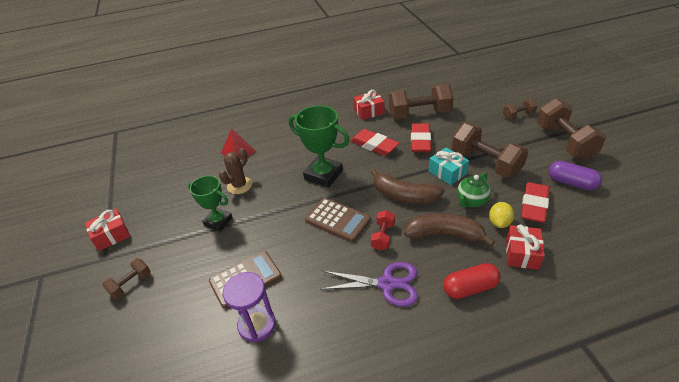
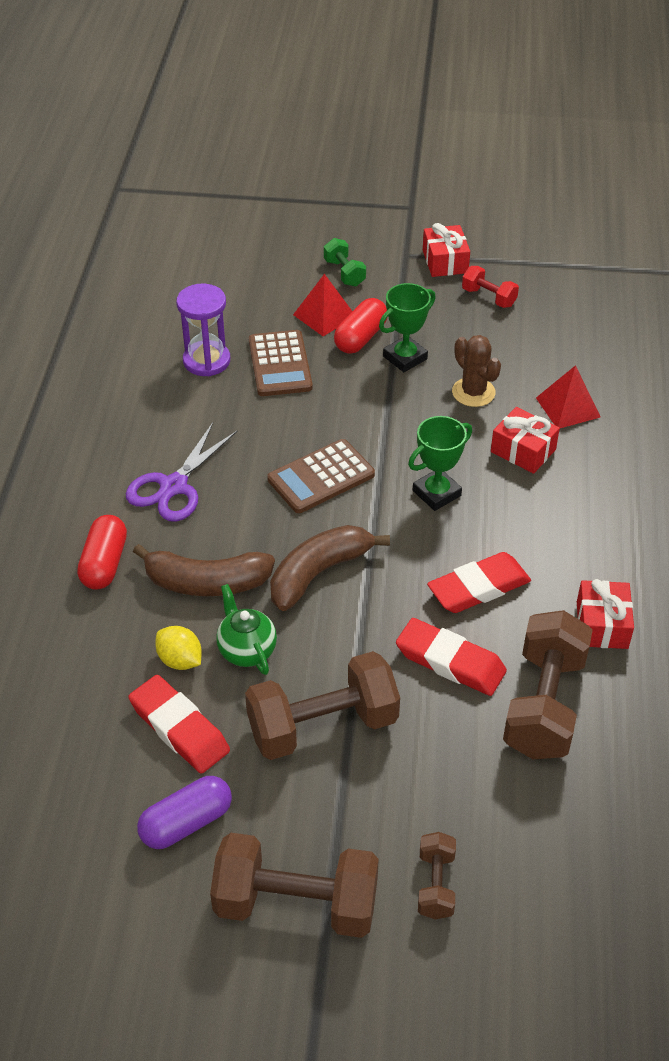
camera: 110 degrees right, 5 degrees up
brown dumbbell [103,258,151,299] -> green dumbbell [324,238,366,287]
green trophy [289,105,350,188] -> green trophy [408,416,472,511], size x0.66
red dumbbell [371,210,395,250] -> red dumbbell moved to [462,266,519,308]
brown banana [404,213,495,246] -> brown banana turned 60 degrees clockwise [133,544,275,596]
turquoise gift [429,148,469,185] -> none
red gift [506,224,545,270] -> red gift moved to [491,407,560,474]
none -> red pyramid [293,274,352,336]
none -> red capsule [334,298,387,354]

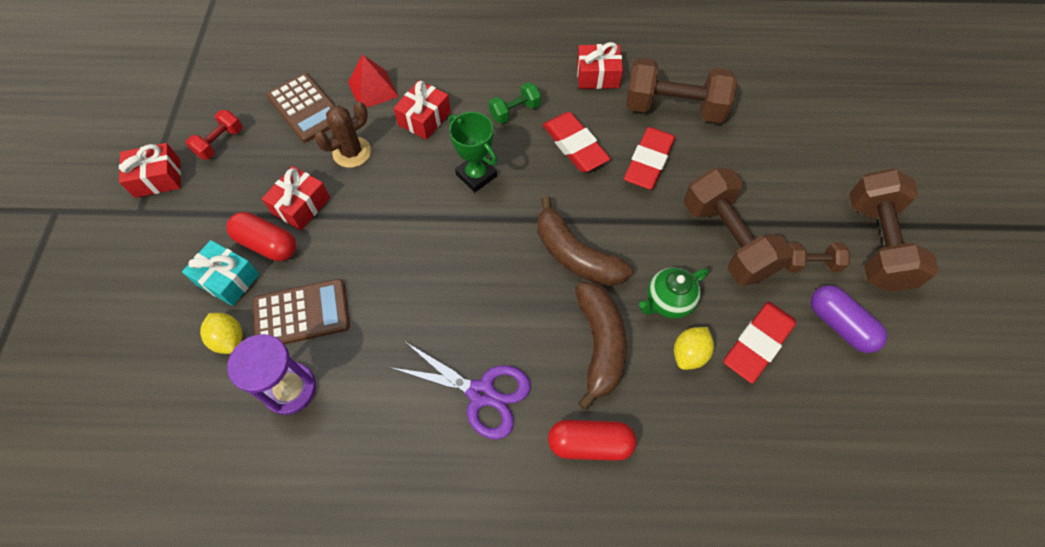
camera: 95 degrees left, 15 degrees up
brown calculator [267,439,375,513] -> brown calculator moved to [266,73,335,143]
red pyramid [293,274,352,336] -> turquoise gift [182,240,259,306]
green dumbbell [324,238,366,287] -> green dumbbell moved to [489,82,541,124]
green trophy [379,283,436,372] -> red gift [262,166,330,230]
brown dumbbell [418,832,456,919] -> brown dumbbell moved to [785,242,850,273]
none -> yellow lemon [200,313,243,354]

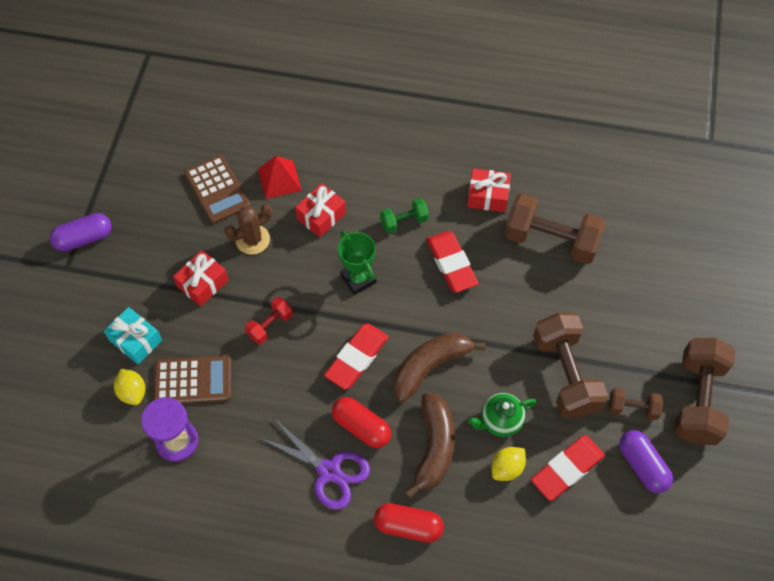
camera: 10 degrees right, 0 degrees up
red gift [119,143,181,198] -> purple capsule [50,213,111,252]
red dumbbell [186,110,242,160] -> red dumbbell moved to [245,297,293,344]
red capsule [227,212,296,261] -> red capsule moved to [332,397,391,448]
brown banana [538,196,633,286] -> brown banana turned 90 degrees clockwise [394,333,486,403]
red eraser [624,127,675,190] -> red eraser moved to [324,323,389,390]

